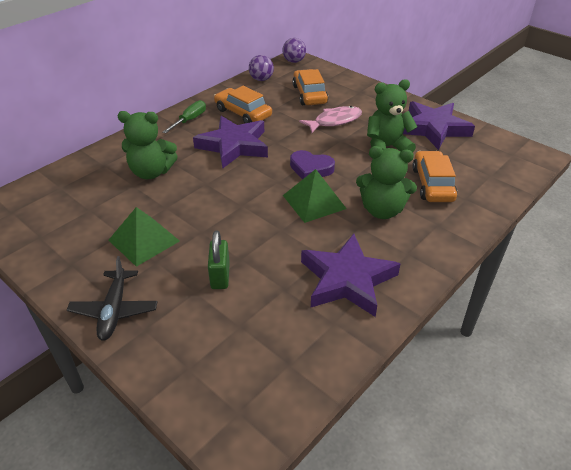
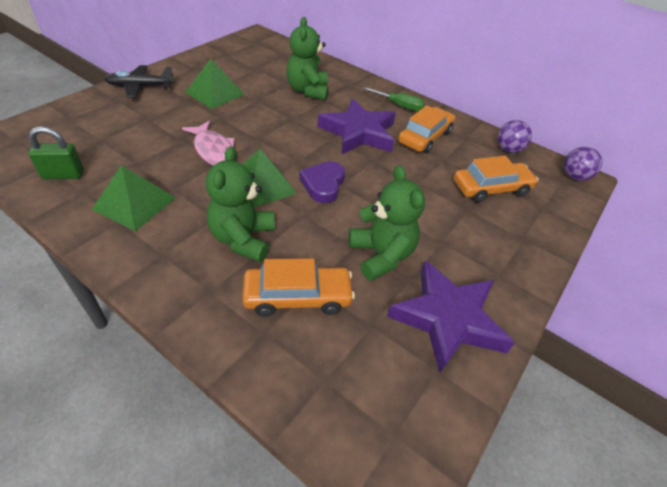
camera: 80 degrees right, 5 degrees up
green padlock [208,230,230,289] -> green padlock moved to [28,126,84,179]
pink fish [299,106,362,133] -> pink fish moved to [182,121,235,166]
purple star [301,234,400,317] -> green pyramid [91,165,176,231]

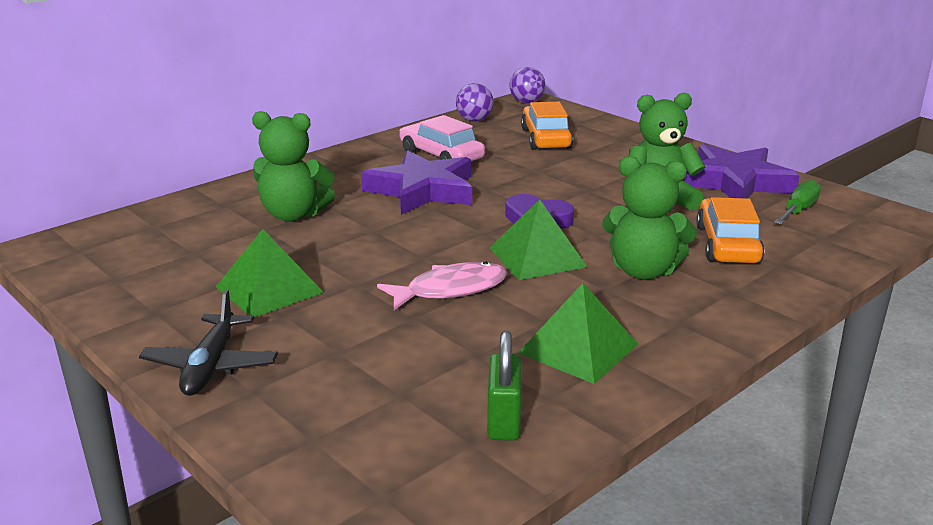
camera: 75 degrees left, 20 degrees down
green screwdriver [363,87,425,111] -> green screwdriver moved to [774,180,821,224]
orange car [398,105,455,153] -> pink car [400,115,485,162]

